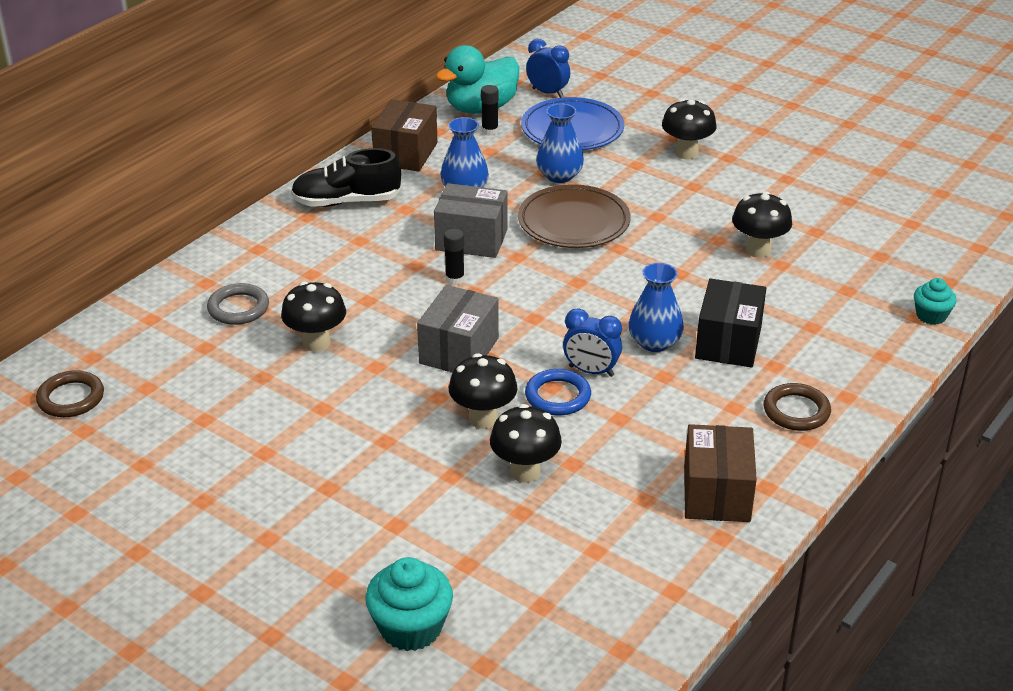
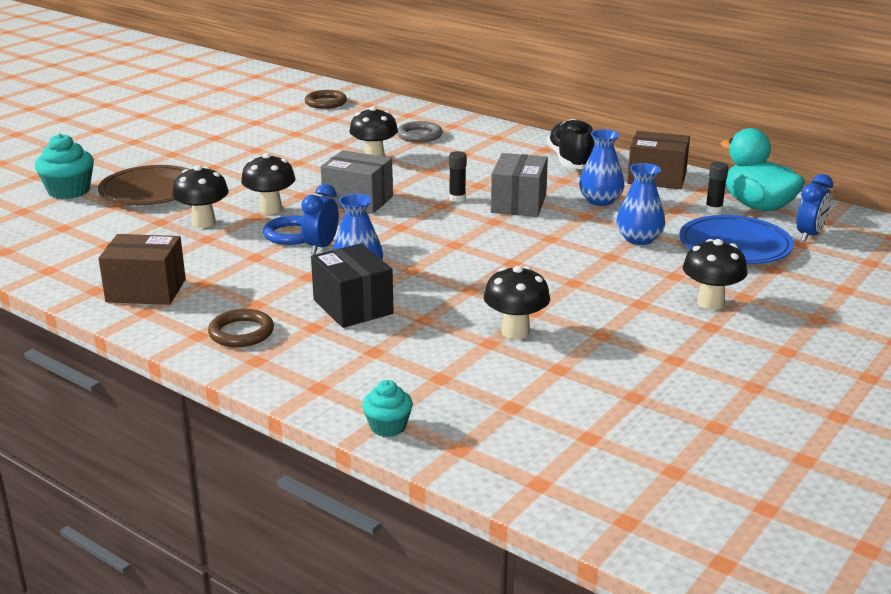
camera: 90 degrees right, 10 degrees down
brown plate [518,184,631,248] -> brown plate moved to [98,165,191,205]
black box [695,279,766,368] -> black box turned 45 degrees clockwise [311,243,394,328]

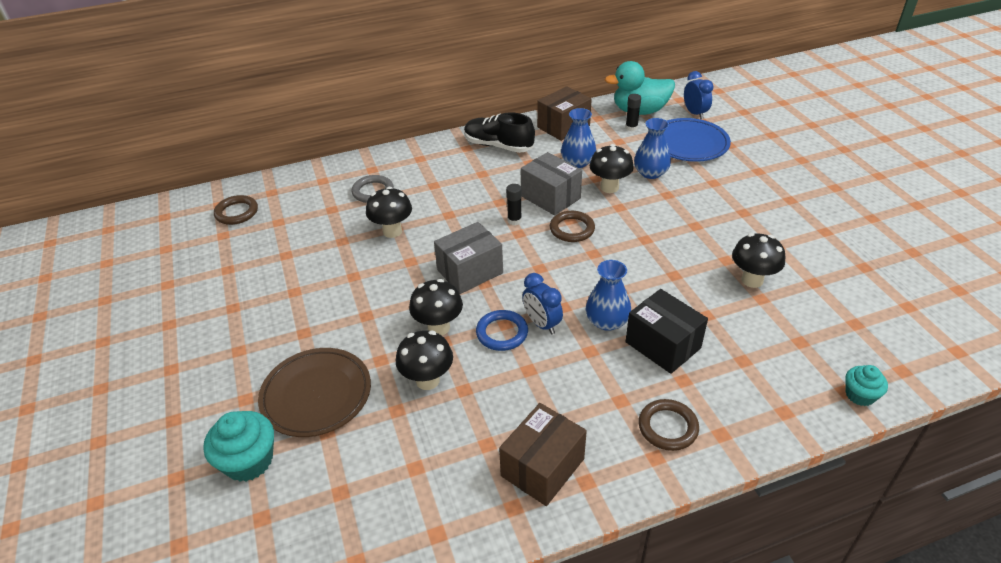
camera: 55 degrees left, 15 degrees up
black box [311,243,394,328] -> black box turned 45 degrees clockwise [626,289,708,374]
black mushroom [683,239,747,310] -> black mushroom moved to [589,144,634,193]
none -> brown ring [550,211,595,242]

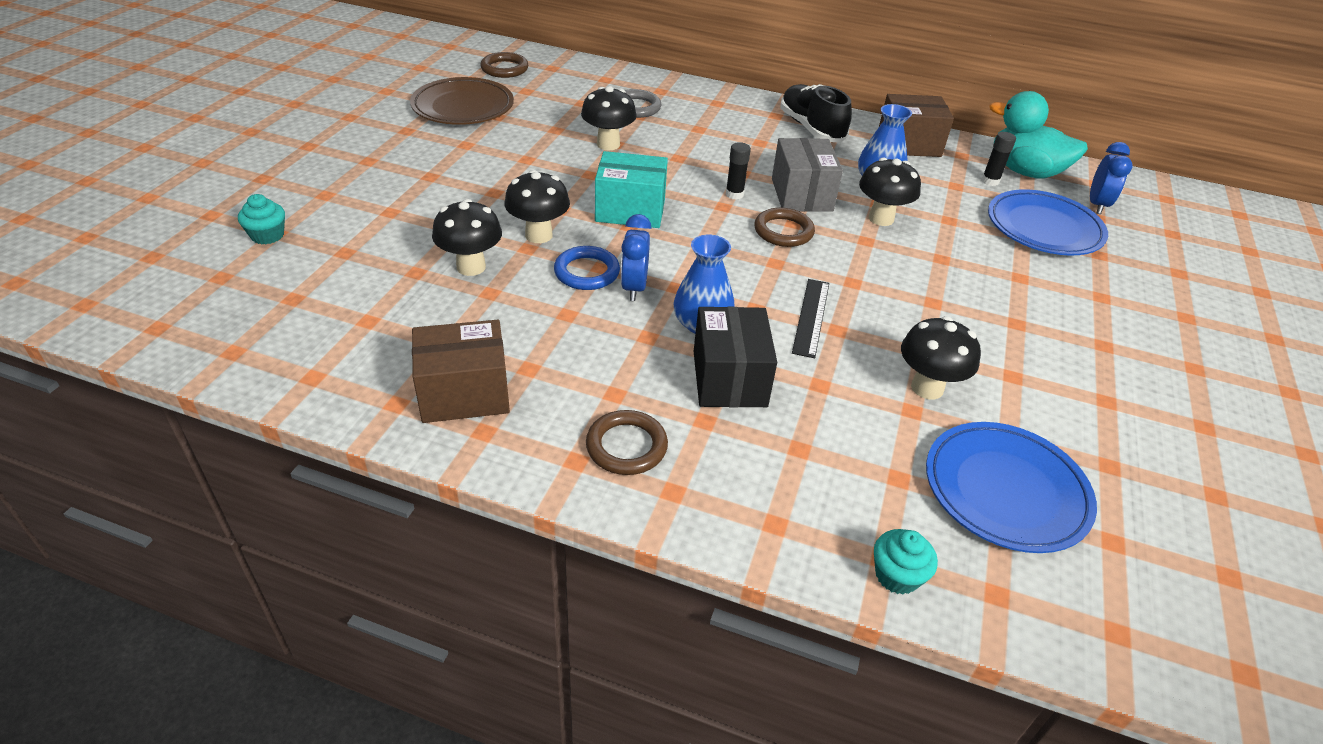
camera: 35 degrees right, 0 degrees up
turquoise cupcake [203,411,274,482] -> turquoise cupcake [238,194,285,244], size x0.61
brown plate [258,348,371,437] -> brown plate moved to [410,77,514,125]
grey box [434,222,503,294] -> turquoise box [595,151,668,228]
blue vase [634,118,671,179] -> none
none -> black ruler [792,279,829,358]
none -> blue plate [926,422,1097,553]

